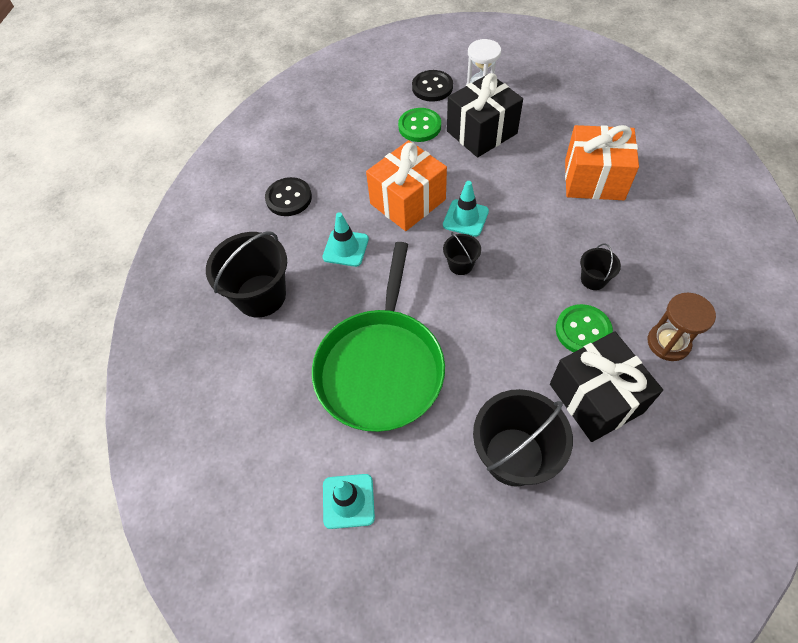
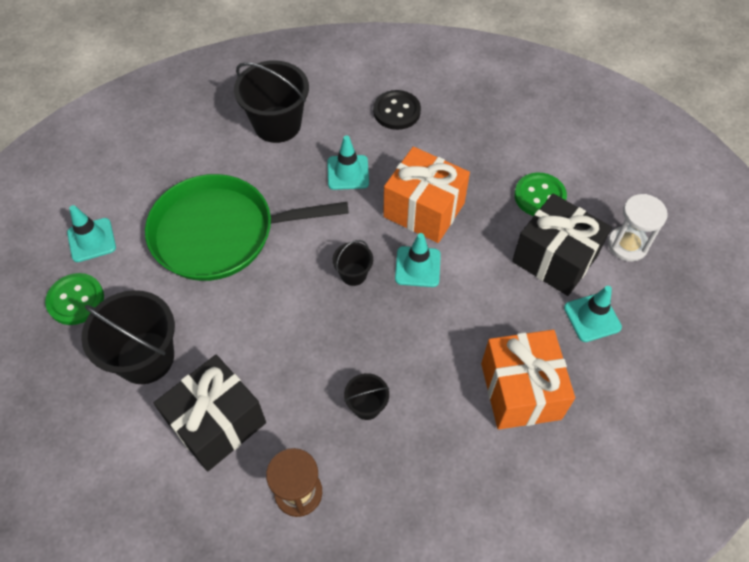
camera: 70 degrees right, 0 degrees up
black button [412,70,453,102] -> none
green button [556,304,613,352] -> green button moved to [45,273,104,325]
none -> turquoise traffic cone [564,286,622,342]

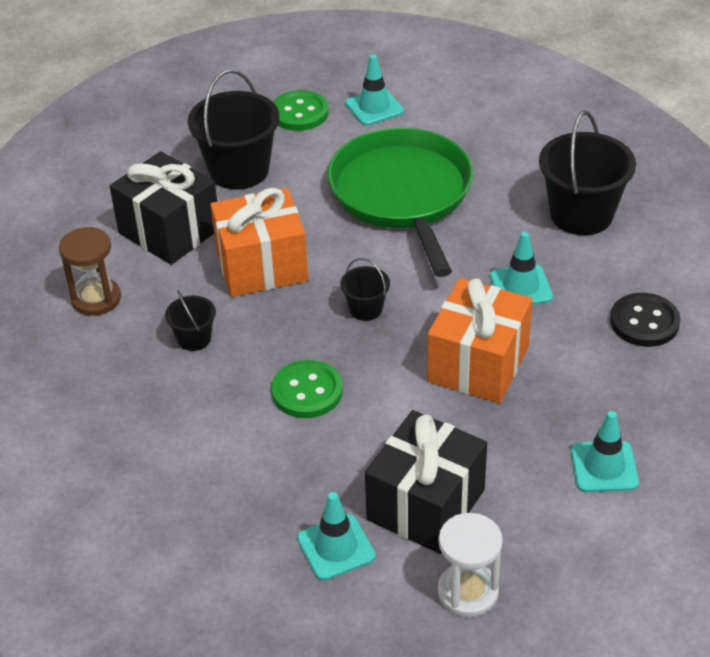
camera: 85 degrees right, 15 degrees down
turquoise traffic cone [395,233,441,287] -> turquoise traffic cone moved to [571,411,639,492]
orange gift [481,330,575,429] -> orange gift moved to [210,188,308,297]
green button [514,172,567,216] -> green button moved to [271,360,343,418]

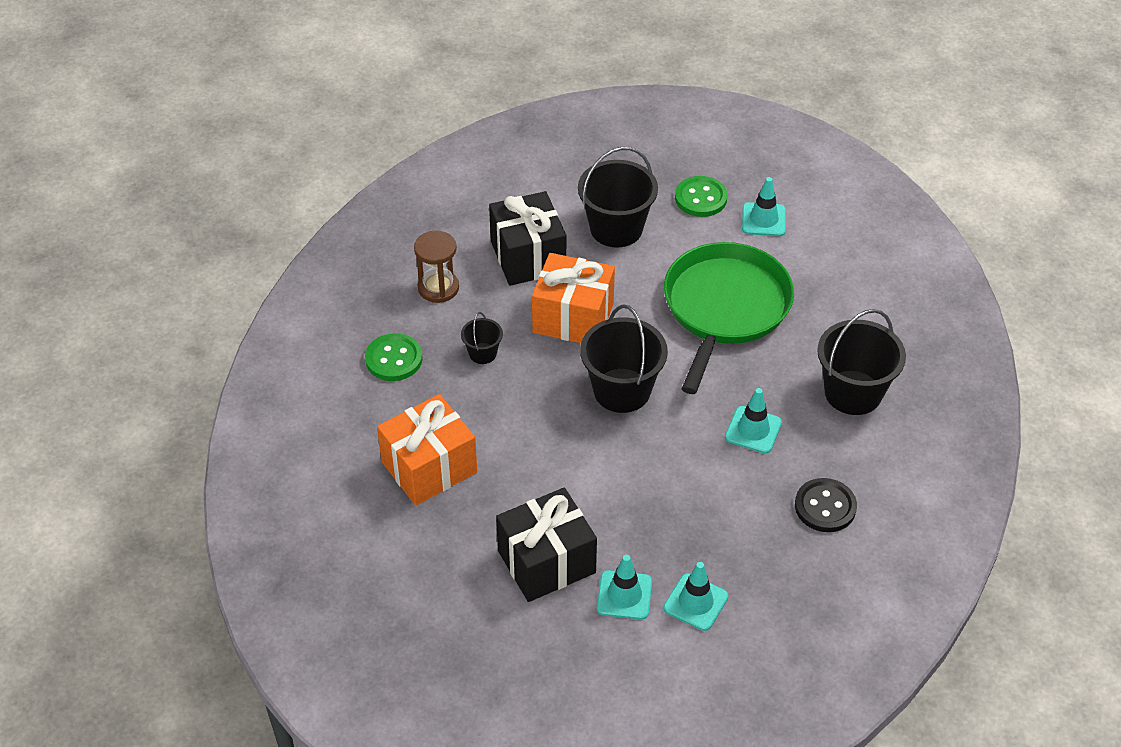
camera: 30 degrees right, 5 degrees up
green button [271,360,343,418] -> green button moved to [365,333,423,381]
turquoise traffic cone [297,492,376,580] -> turquoise traffic cone moved to [597,555,652,620]
black bucket [340,258,390,321] -> black bucket [580,305,668,413], size x2.02
orange gift [427,278,533,403] -> orange gift moved to [377,394,477,505]
white hourglass [438,513,503,617] -> none

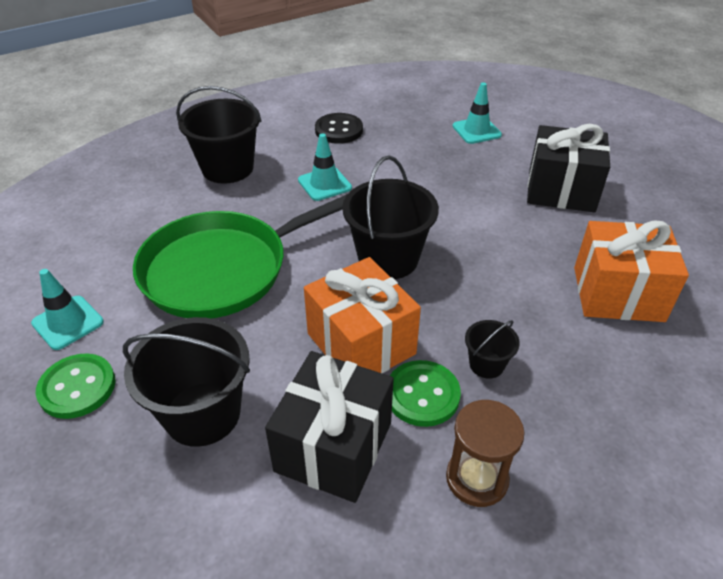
camera: 140 degrees left, 5 degrees down
green button [365,333,423,381] -> green button moved to [390,360,461,427]
turquoise traffic cone [597,555,652,620] -> none

